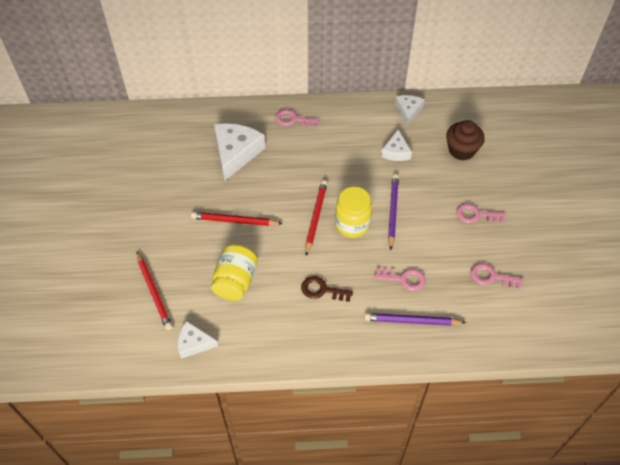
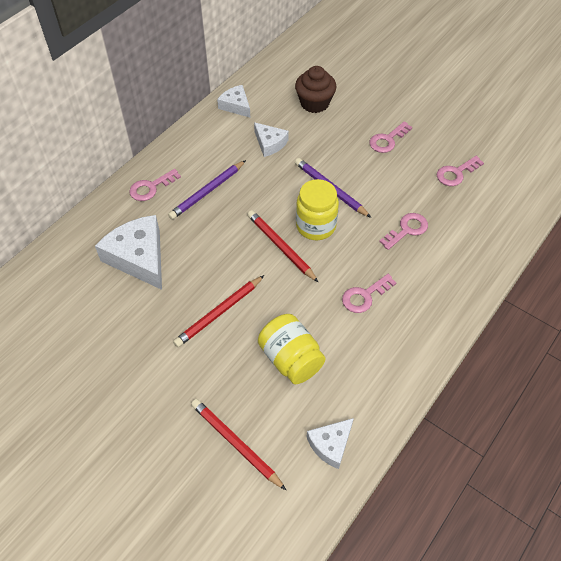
camera: 50 degrees left, 0 degrees up
red pencil [137,252,173,331] -> red pencil turned 150 degrees counterclockwise [191,399,286,490]
brown key [301,276,353,302] -> pink key [342,274,396,313]
purple pencil [364,313,466,326] -> purple pencil moved to [168,160,246,220]

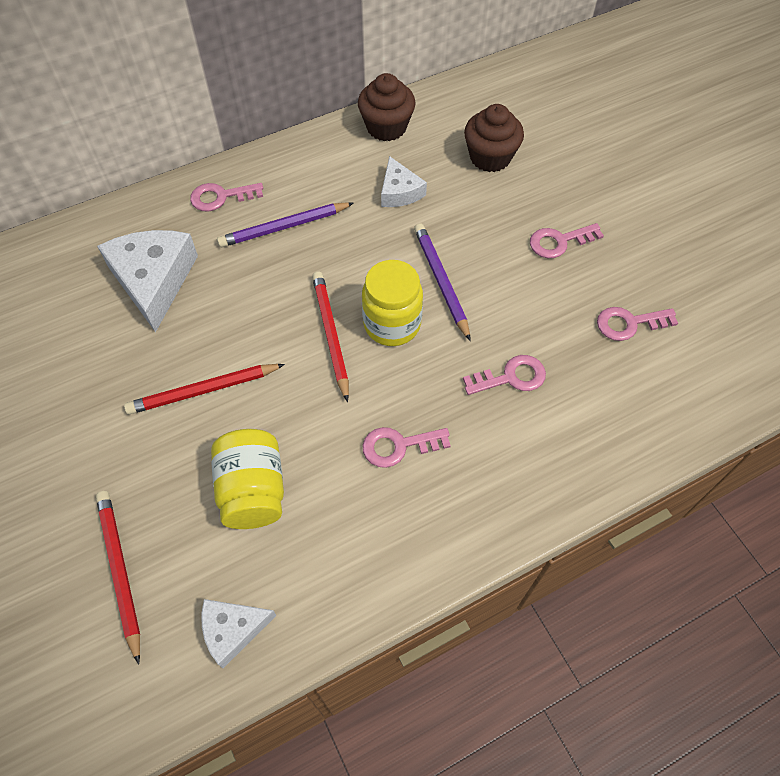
camera: 25 degrees right, 5 degrees up
white cheese [217,85,250,118] -> brown cupcake [358,73,416,141]

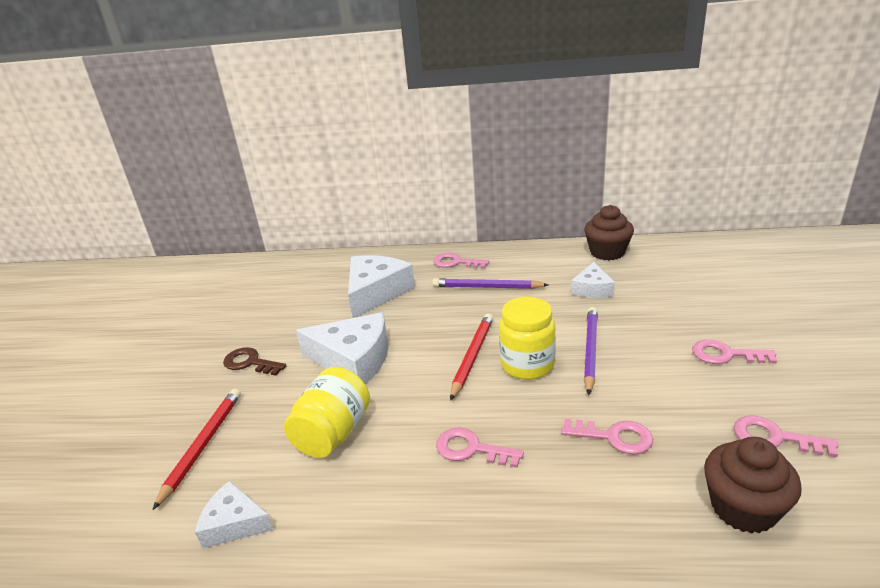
camera: 35 degrees right, 30 degrees down
red pencil [124,364,285,415] -> white cheese [296,312,388,384]
brown cupcake [464,104,524,172] -> brown cupcake moved to [704,437,802,534]
none -> brown key [223,347,286,376]

